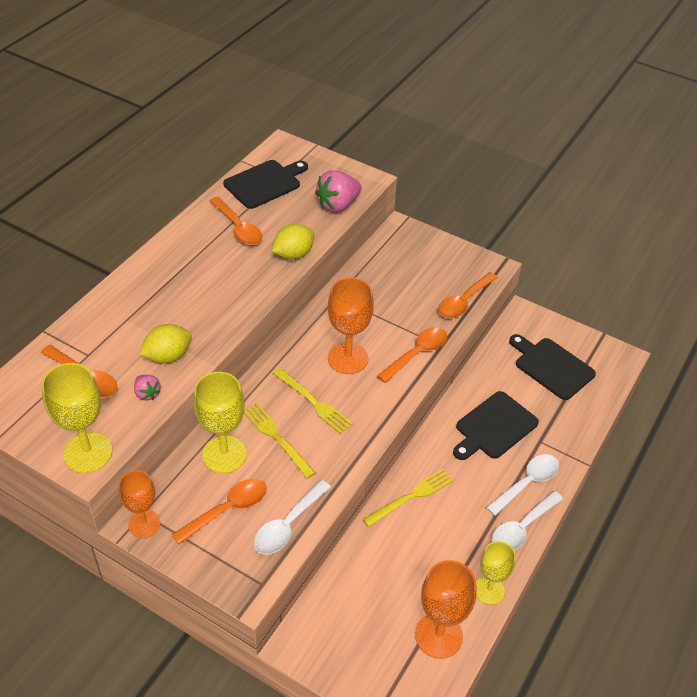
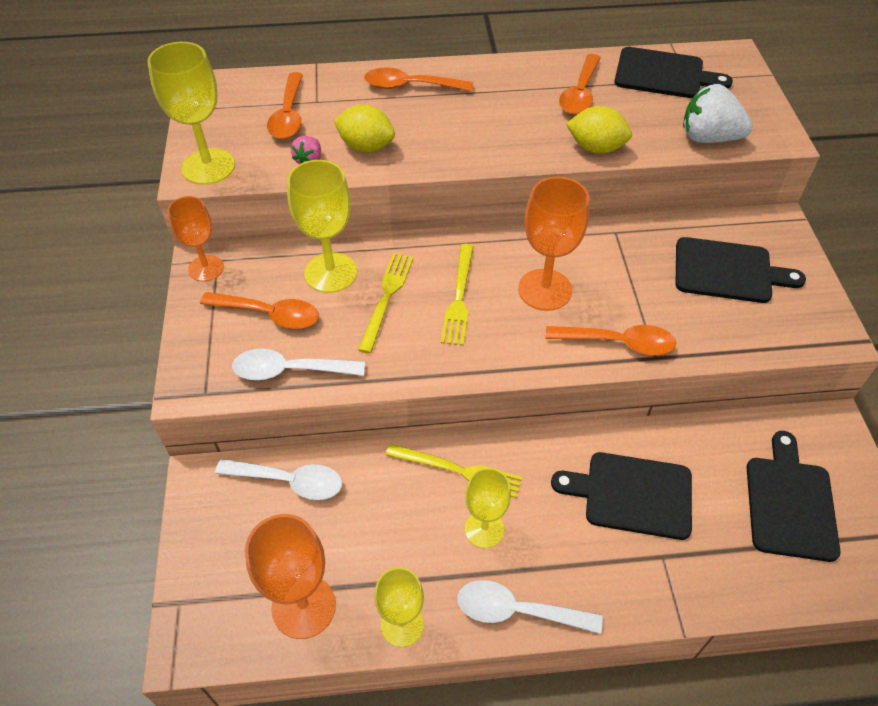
camera: 55 degrees right, 5 degrees up
pink strawberry [315,170,362,213] -> white strawberry [683,84,753,143]
orange spoon [438,272,498,318] -> orange spoon moved to [364,68,473,91]
white spoon [486,454,559,516] -> white spoon moved to [215,459,342,500]
none -> yellow goblet [465,468,511,548]
none -> black cutting board [676,237,806,303]

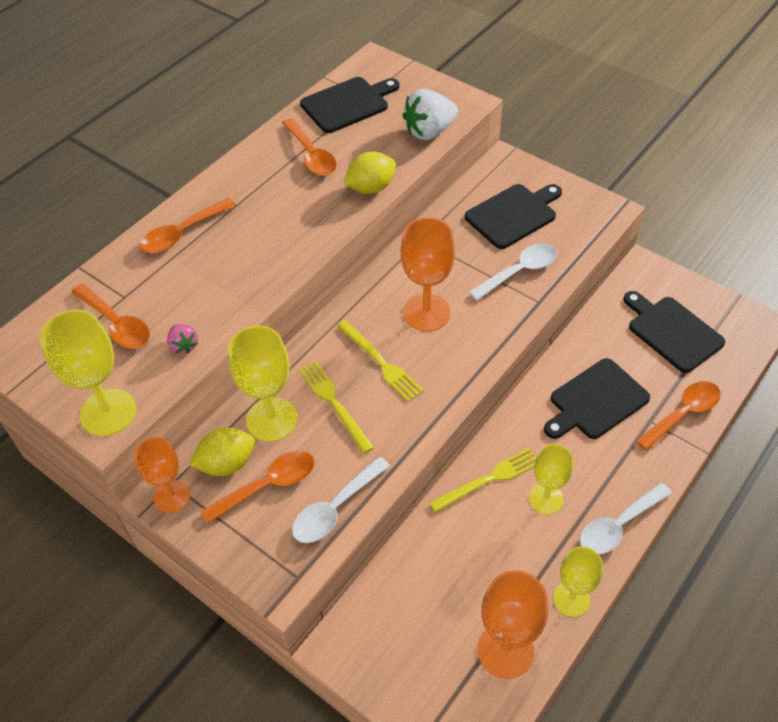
camera: 45 degrees left, 0 degrees up
white spoon [215,459,342,500] -> white spoon moved to [469,243,557,301]
yellow lemon [334,104,395,152] -> yellow lemon moved to [190,428,255,476]
orange spoon [546,325,676,355] -> orange spoon moved to [636,381,721,451]

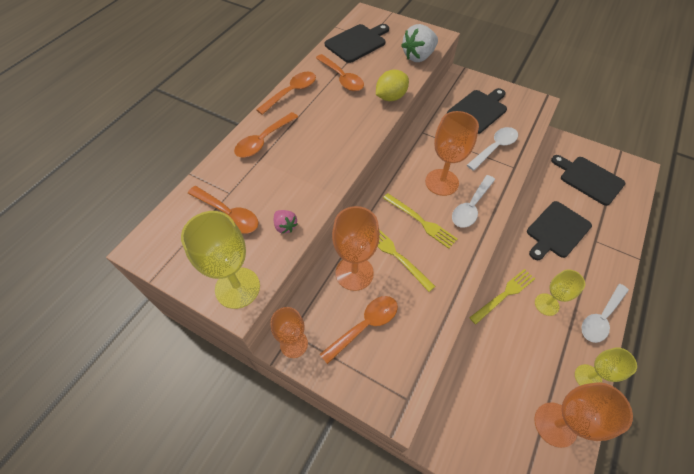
camera: 10 degrees left, 5 degrees up
yellow lemon [190,428,255,476] -> none
yellow goblet [228,325,298,442] -> orange goblet [332,206,380,291]
white spoon [292,457,390,543] -> white spoon moved to [452,175,495,228]
orange spoon [636,381,721,451] -> orange spoon moved to [256,72,316,115]

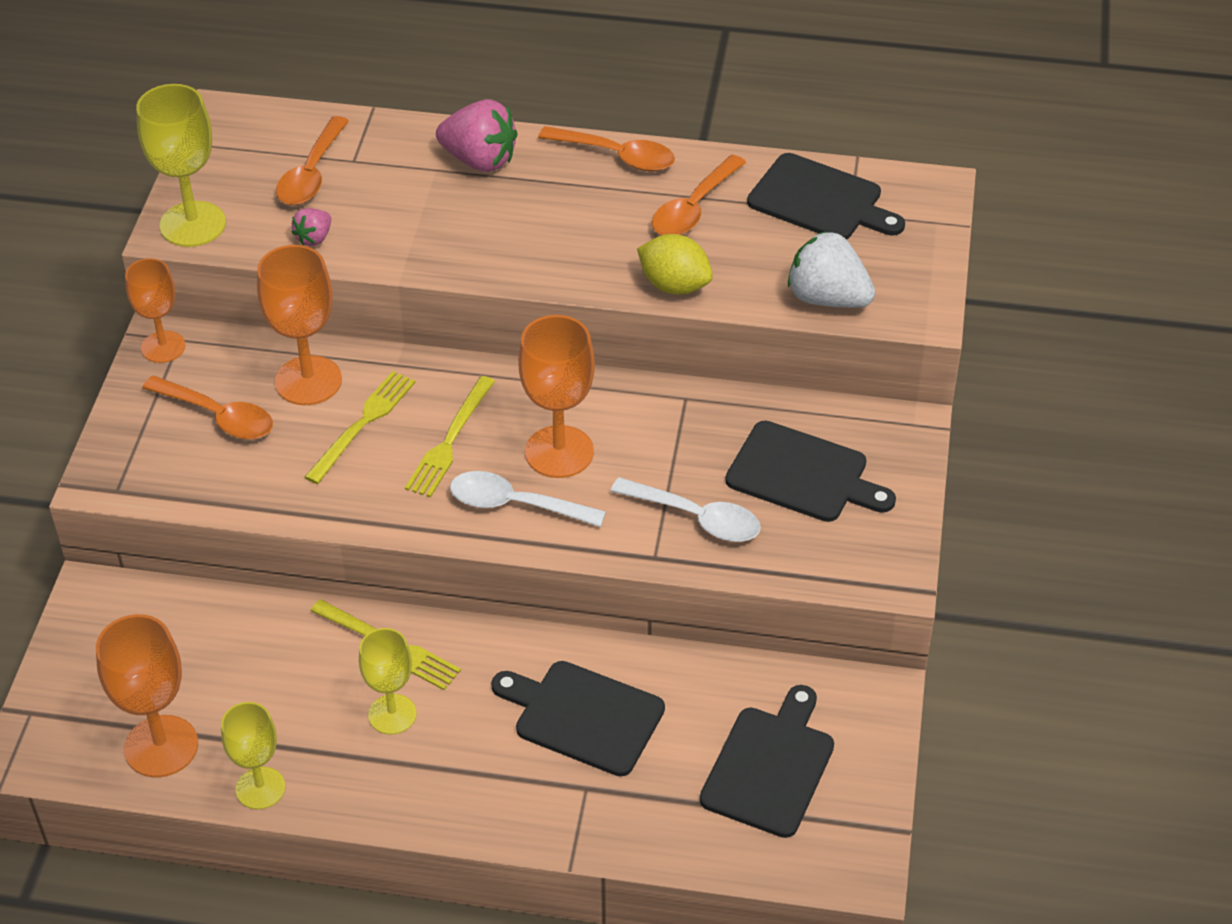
camera: 70 degrees right, 10 degrees down
orange spoon [234,112,298,158] -> pink strawberry [436,99,518,172]
white spoon [581,284,629,343] -> none

